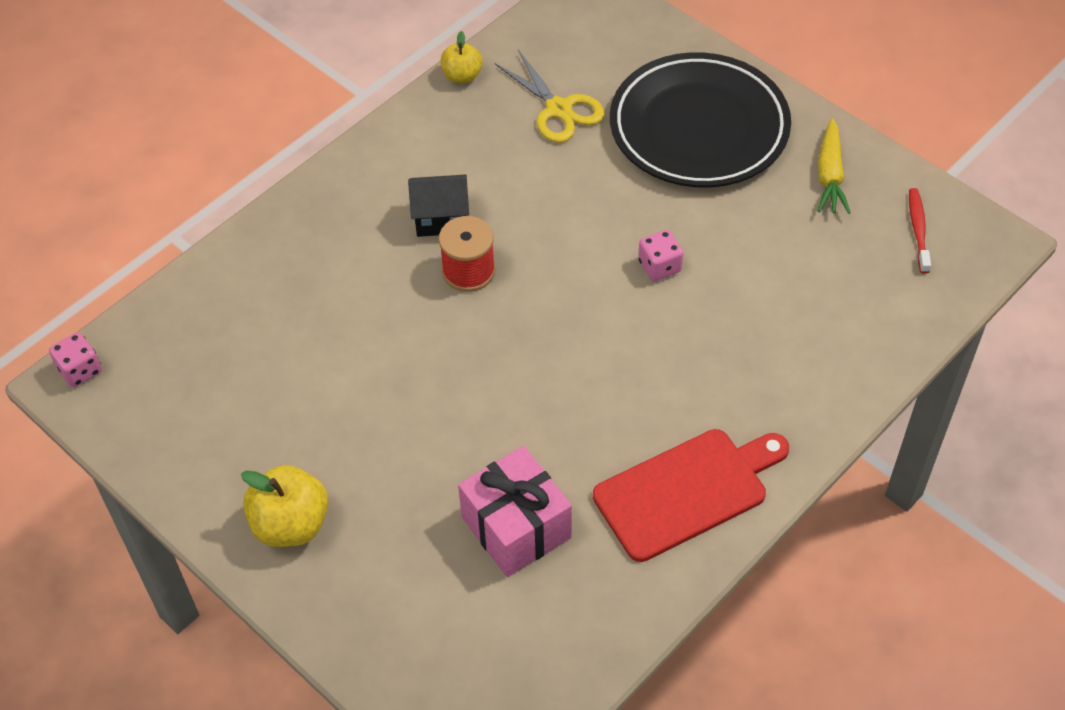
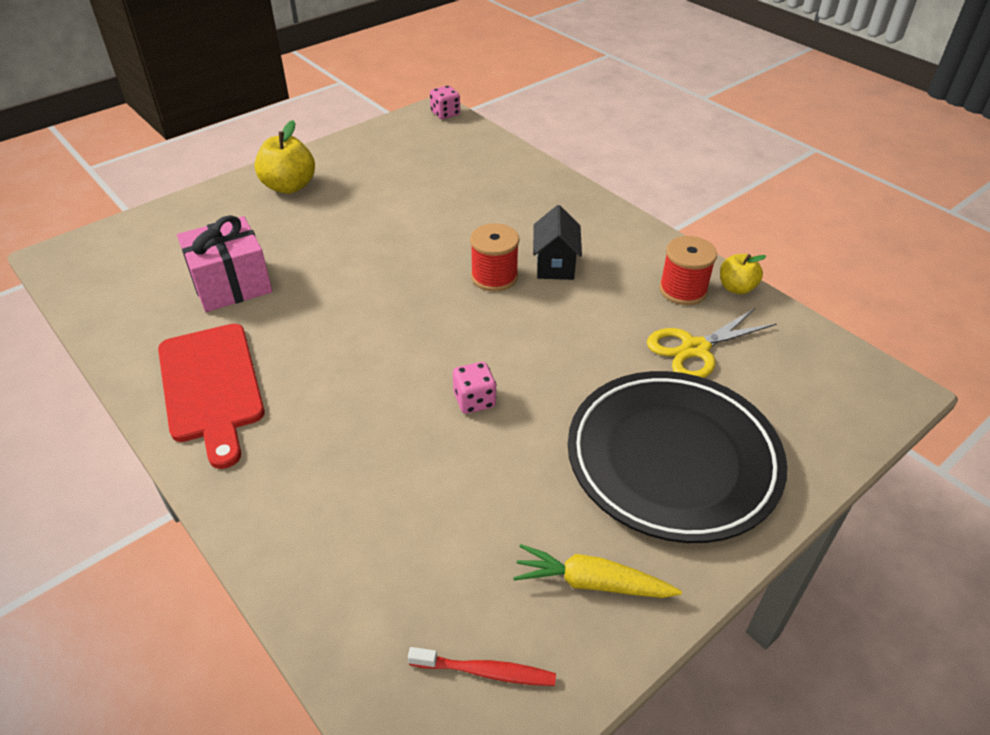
camera: 95 degrees right, 10 degrees down
none -> red spool [659,236,717,305]

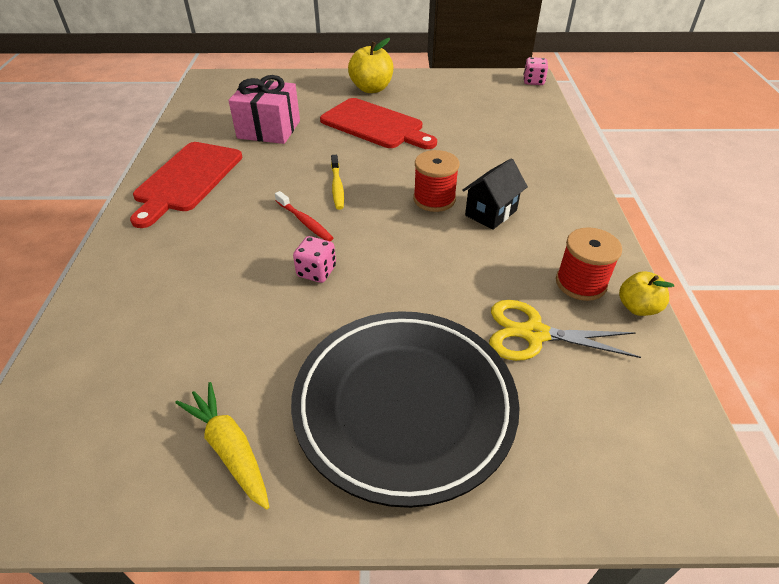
camera: 40 degrees right, 0 degrees up
red toothbrush [408,647,556,686] -> red toothbrush moved to [275,191,333,241]
none -> red cutting board [320,98,437,149]
none -> yellow toothbrush [331,155,344,210]

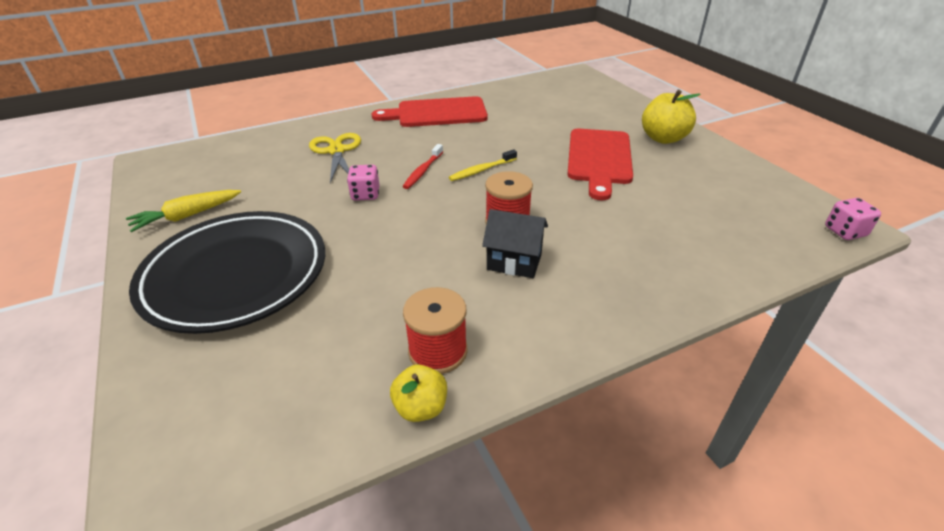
camera: 65 degrees right, 5 degrees down
yellow carrot [175,382,269,510] -> yellow carrot turned 150 degrees counterclockwise [126,190,241,232]
pink gift [228,75,300,144] -> none
yellow scissors [489,300,641,361] -> yellow scissors moved to [309,133,361,183]

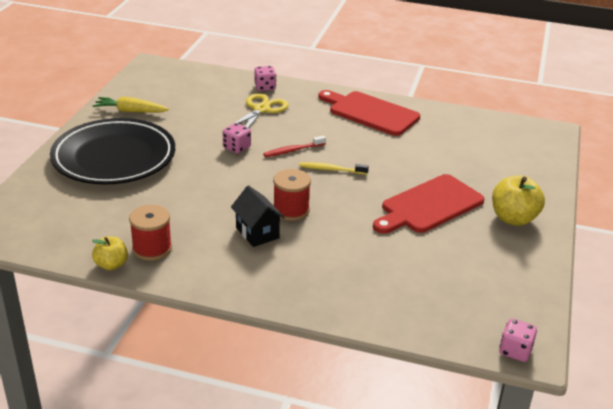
camera: 40 degrees right, 5 degrees down
none -> pink dice [255,66,276,91]

